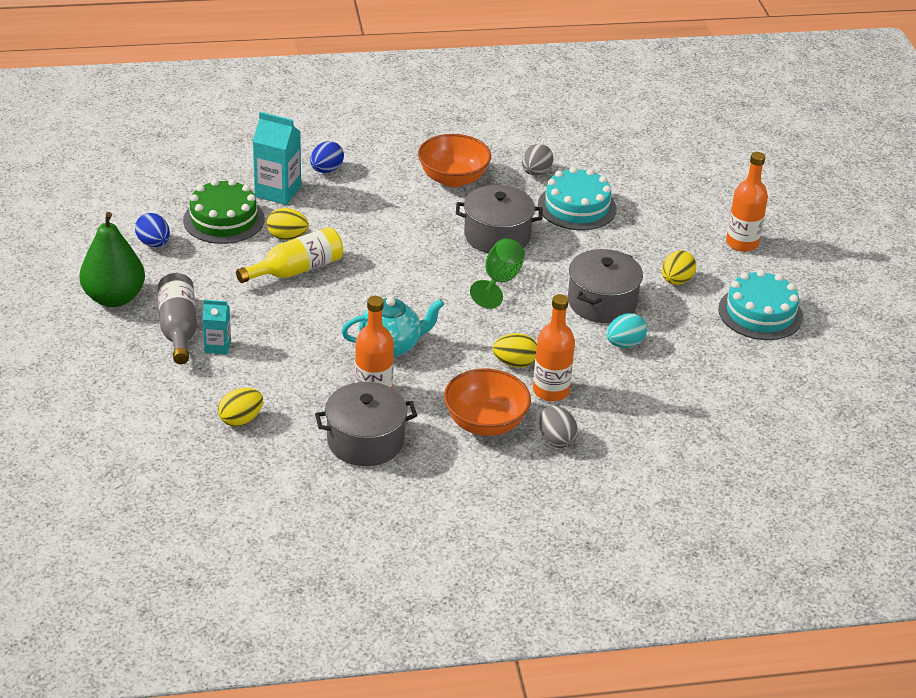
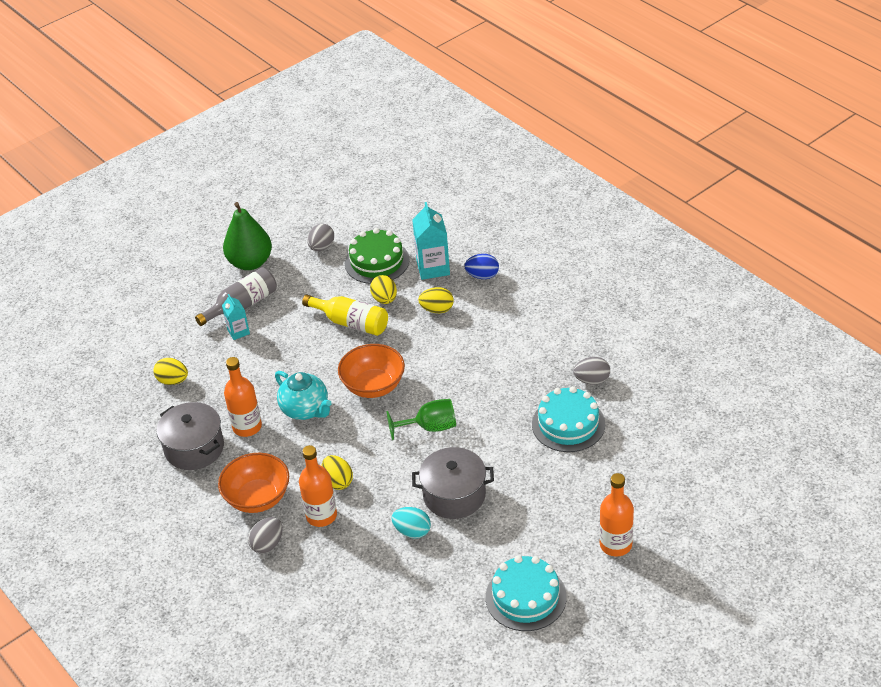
camera: 65 degrees right, 5 degrees up
blue egg [135,213,170,247] -> grey egg [307,224,334,251]
orange bowl [418,134,491,187] -> orange bowl moved to [338,344,405,398]
grey pot [456,185,542,253] -> none
yellow egg [662,250,697,285] -> yellow egg moved to [418,287,454,313]

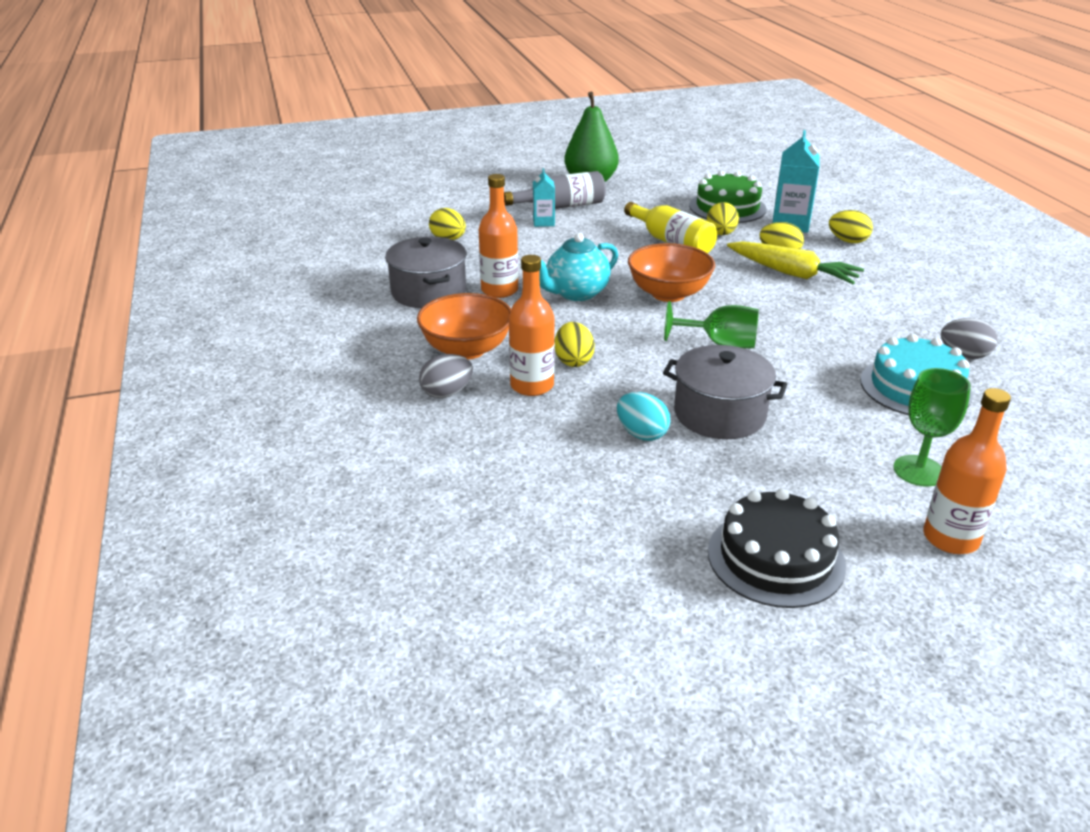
camera: 20 degrees right, 10 degrees down
turquoise teapot [275,371,332,420] -> turquoise teapot turned 75 degrees clockwise [540,233,618,301]
grey egg [307,224,334,251] -> none
blue egg [464,254,499,279] -> yellow egg [829,210,873,243]
turquoise cake [486,555,567,631] -> black cake [708,489,846,608]
none -> yellow carrot [727,241,864,284]
none -> green goblet [894,368,971,487]

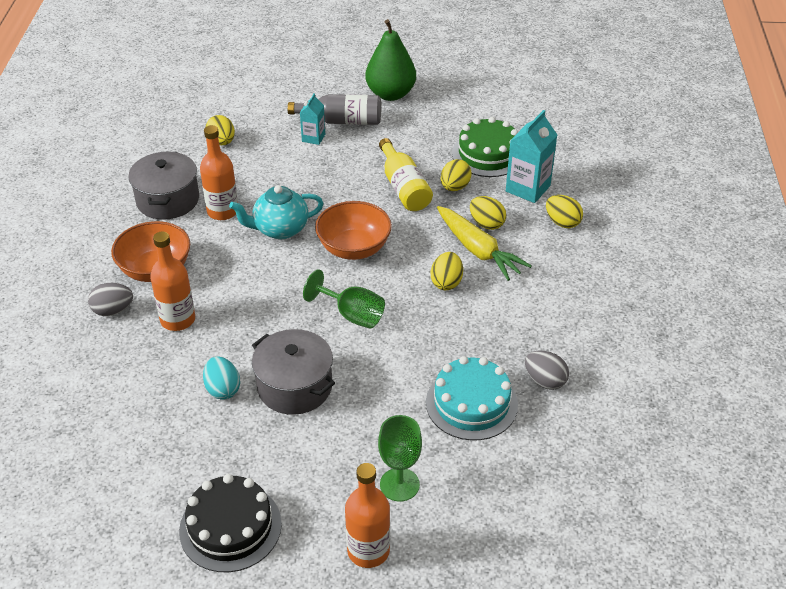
camera: 20 degrees right, 10 degrees up
yellow egg [555,322,595,367] -> yellow egg moved to [431,252,463,290]

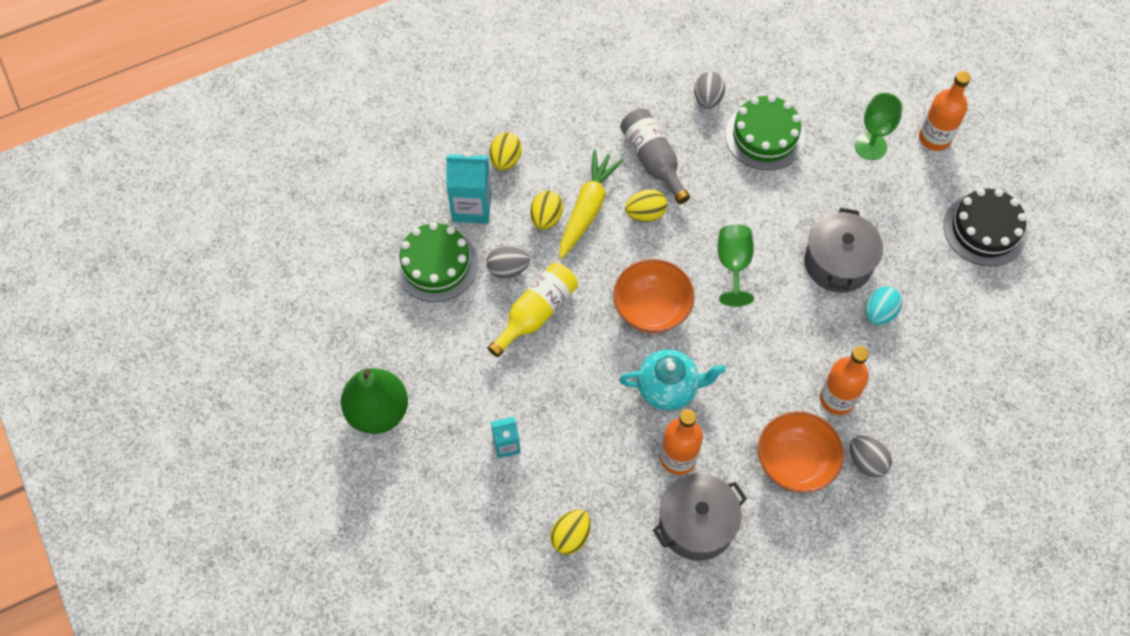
camera: 120 degrees left, 20 degrees up
turquoise teapot [229,185,324,239] -> turquoise teapot turned 45 degrees counterclockwise [619,349,726,411]
grey bottle [287,94,381,125] -> grey bottle moved to [620,109,690,204]
turquoise cake [426,356,518,441] -> green cake [725,95,805,170]
yellow egg [441,159,472,191] -> grey egg [486,245,530,278]

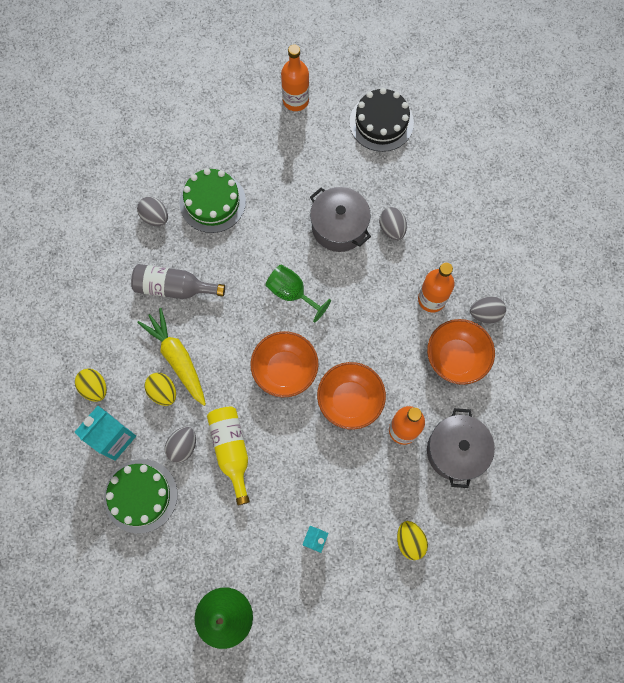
camera: 55 degrees left, 10 degrees up
turquoise teapot [619,349,726,411] -> orange bowl [317,362,386,430]
yellow egg [625,189,667,222] -> none
green goblet [855,93,903,160] -> none
turquoise egg [865,286,902,325] -> grey egg [379,207,407,240]

